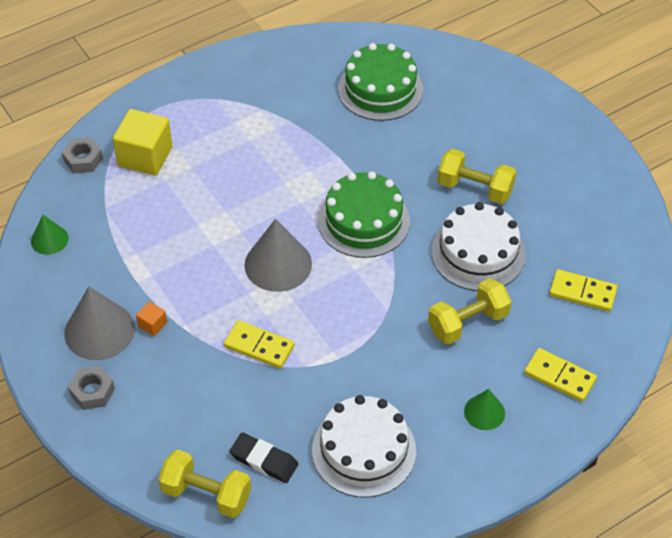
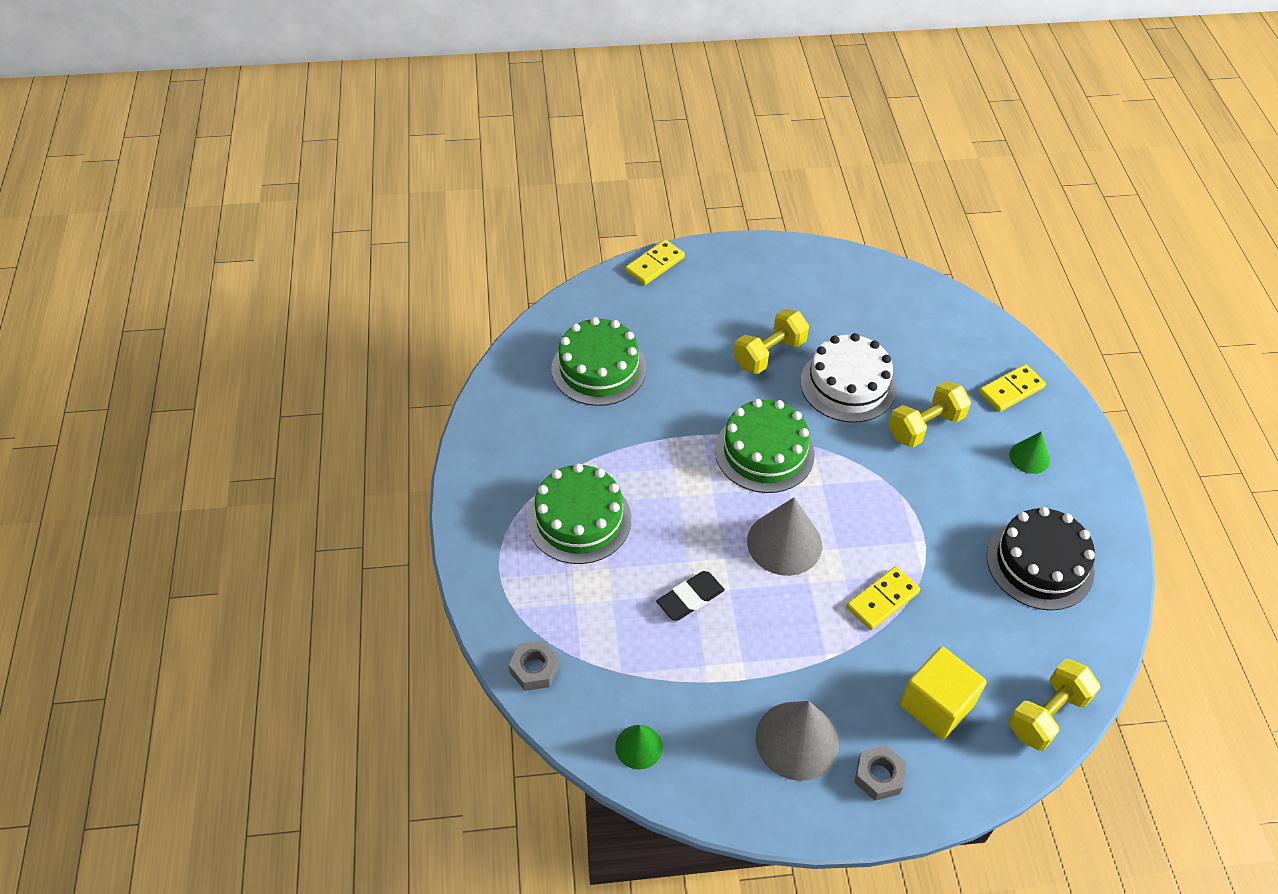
camera: 65 degrees left, 0 degrees up
yellow cube [113,109,173,176] -> yellow cube moved to [899,646,987,740]
orange cube [136,301,167,336] -> none
black eraser [229,433,298,483] -> black eraser moved to [656,571,725,621]
white cake [312,395,416,498] -> black cake [986,507,1095,610]
yellow dumbbell [428,278,511,344] -> yellow dumbbell turned 60 degrees clockwise [888,381,971,448]
yellow domino [549,269,617,312] -> yellow domino moved to [625,239,685,285]
none -> green cake [527,463,631,564]

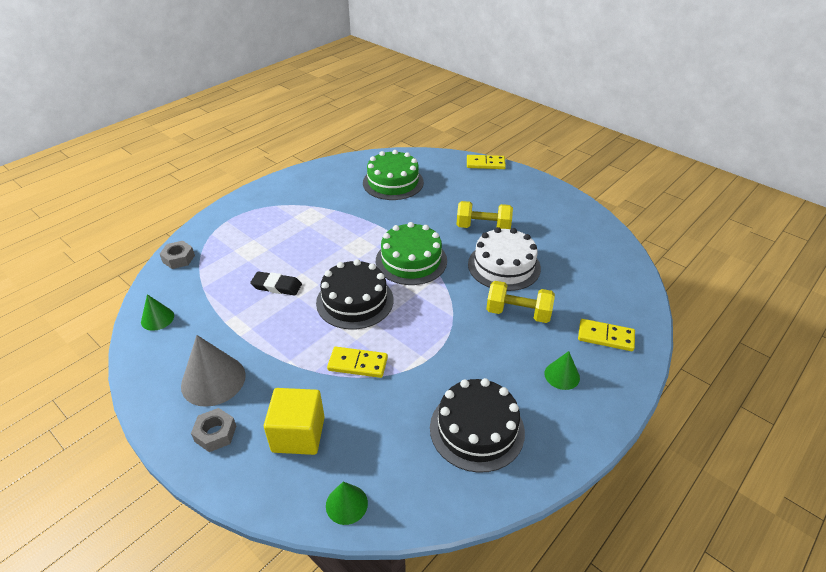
camera: 50 degrees right, 10 degrees down
green cake [527,463,631,564] -> none
grey cone [747,497,822,576] -> black cake [316,259,393,330]
yellow dumbbell [1008,659,1100,751] -> green cone [326,482,368,525]

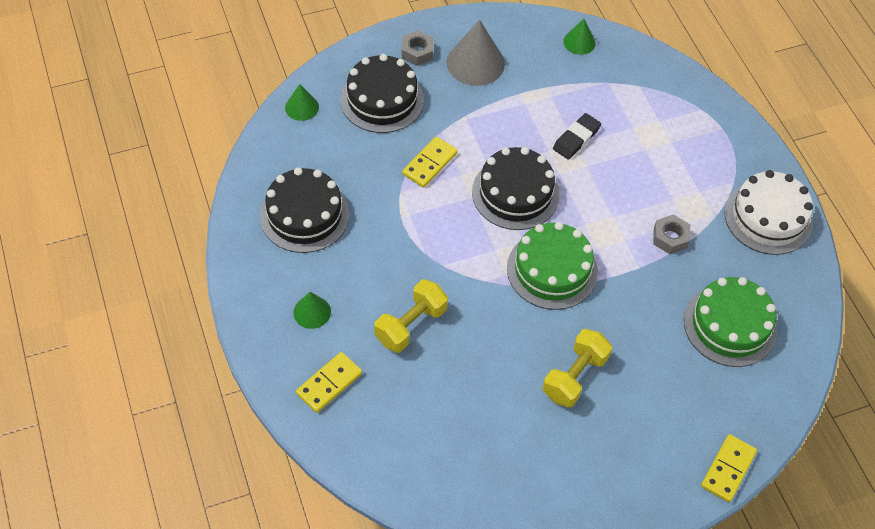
camera: 115 degrees right, 15 degrees up
grey nut [160,241,195,269] -> grey nut moved to [653,214,690,254]
yellow cube [264,388,325,455] -> black cake [340,54,424,133]
white cake [468,227,541,291] -> white cake moved to [724,170,813,255]

